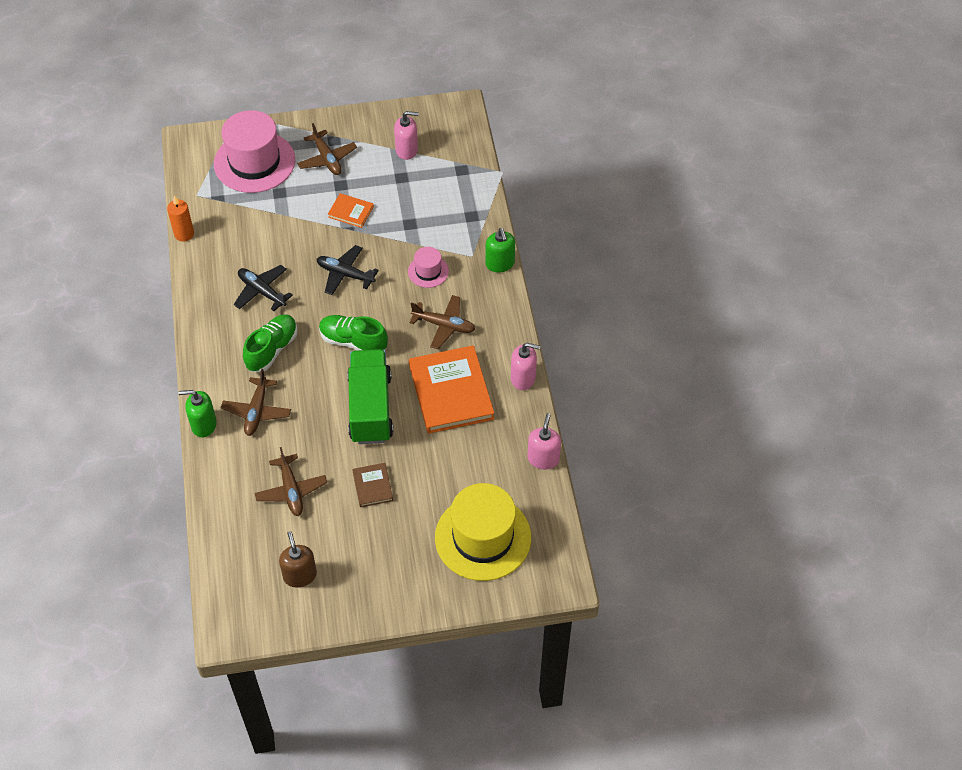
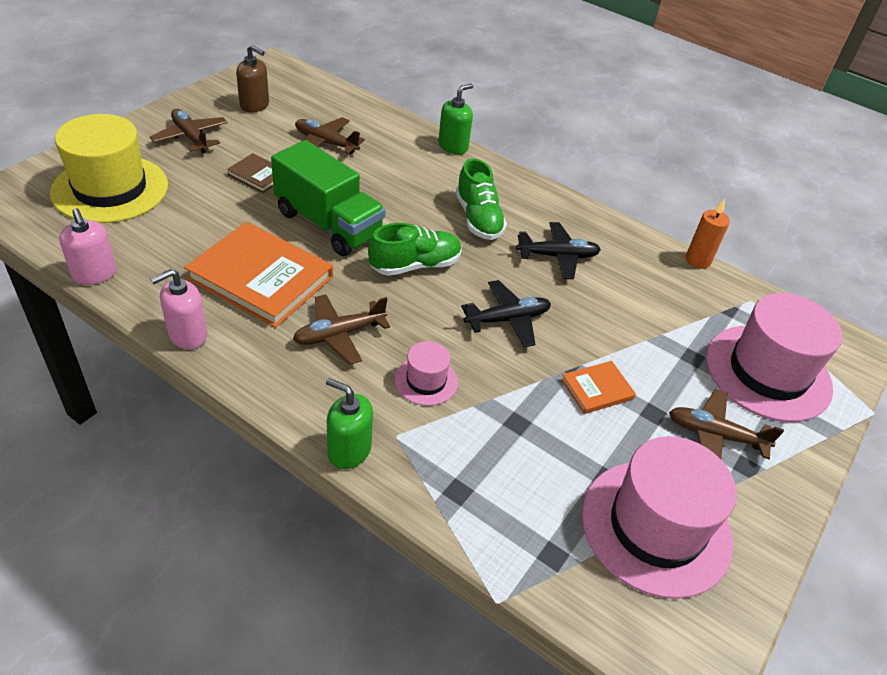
camera: 130 degrees right, 10 degrees down
brown plane [221,369,291,436] -> brown plane moved to [150,109,228,153]
pink soap dispenser [394,111,419,160] -> pink hat [582,436,737,599]

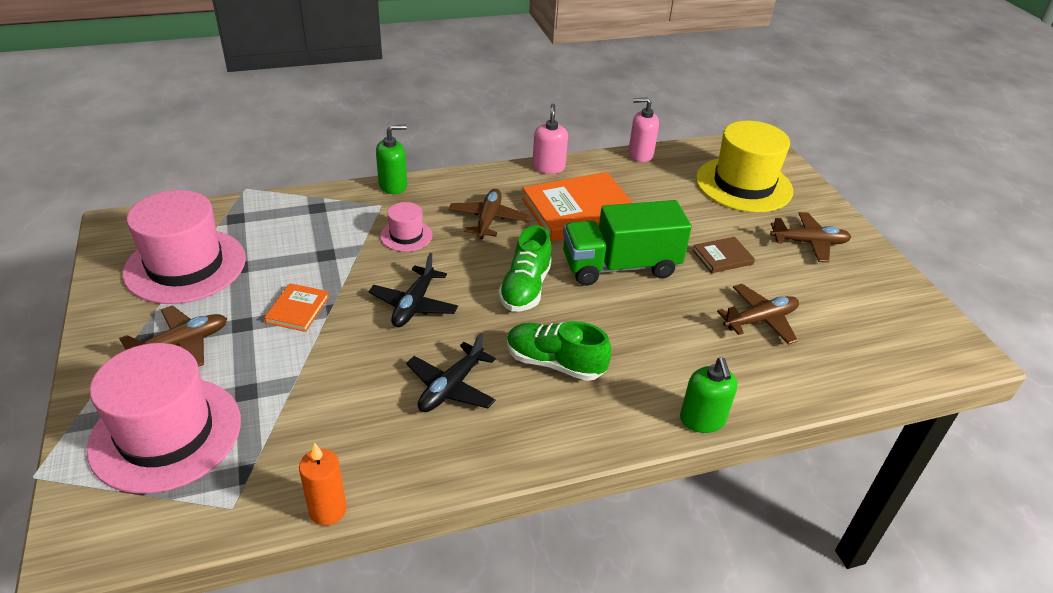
camera: 130 degrees right, 5 degrees down
brown soap dispenser [236,45,269,112] -> none

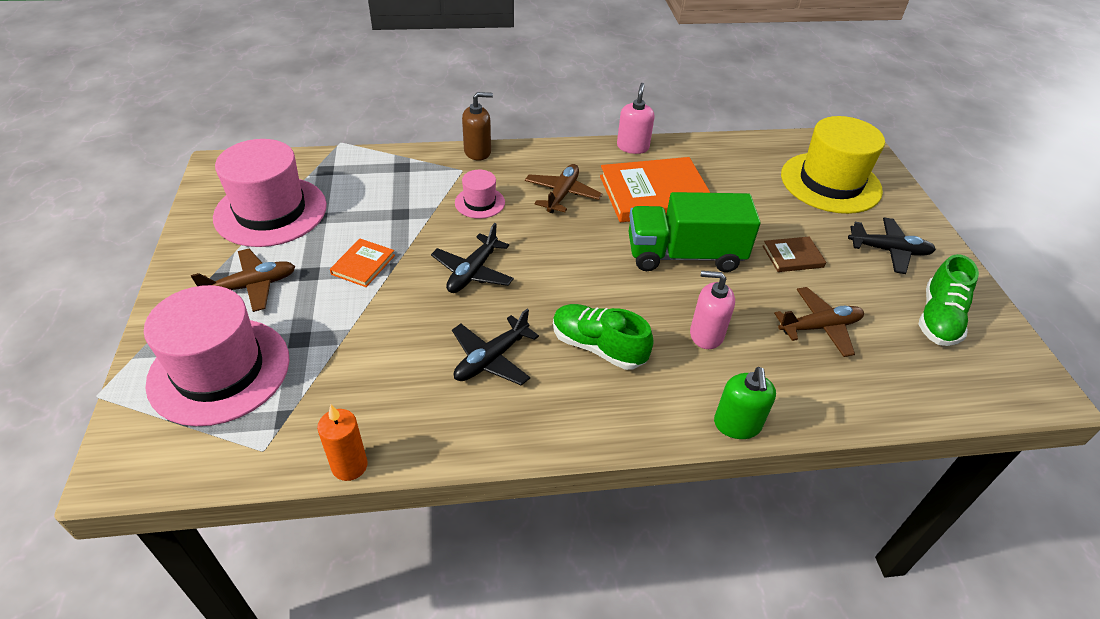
camera: 10 degrees right, 5 degrees up
green soap dispenser [376,125,407,194] -> brown soap dispenser [462,92,493,161]
green shoe [498,225,552,311] -> green shoe moved to [918,254,979,346]
pink soap dispenser [628,97,659,162] -> pink soap dispenser moved to [690,271,735,349]
brown plane [770,212,851,262] -> black plane [848,218,936,274]

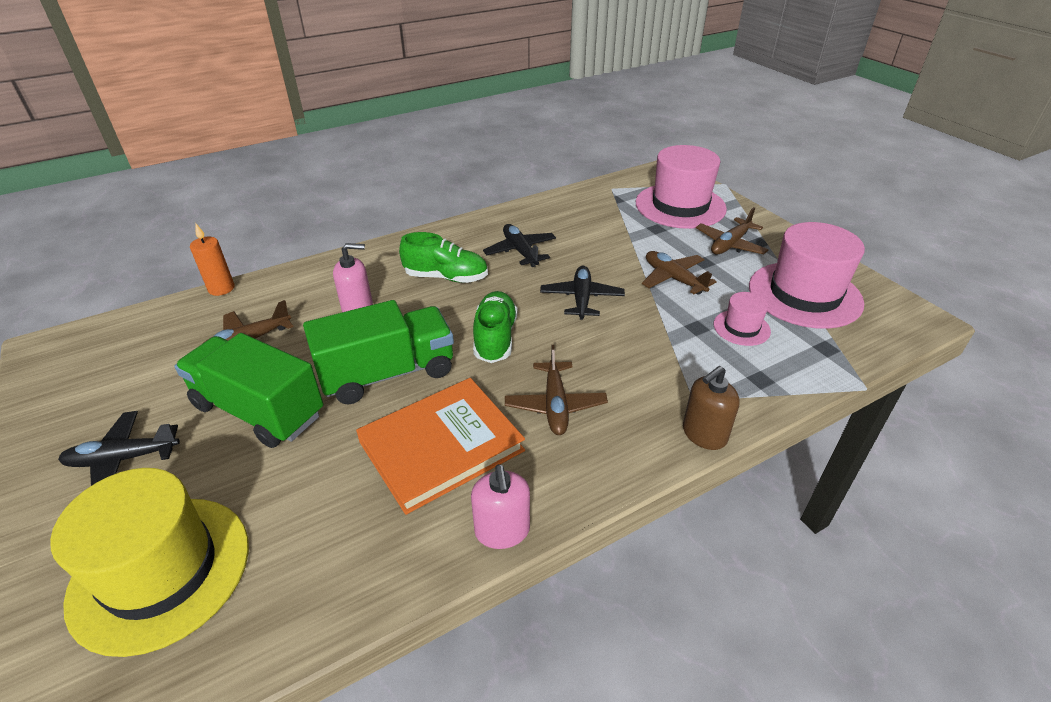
camera: 160 degrees right, 5 degrees down
orange candle [317,405,368,481] -> orange candle moved to [190,224,235,296]
orange book [330,239,395,287] -> brown plane [642,251,717,295]
black plane [452,309,539,385] -> black plane turned 45 degrees counterclockwise [483,224,556,267]
pink hat [455,170,505,219] -> pink hat moved to [714,292,771,346]
green soap dispenser [714,367,776,439] -> none
brown book [763,236,826,272] -> green truck [174,333,323,448]
green shoe [918,254,979,346] -> green shoe moved to [473,291,518,363]

